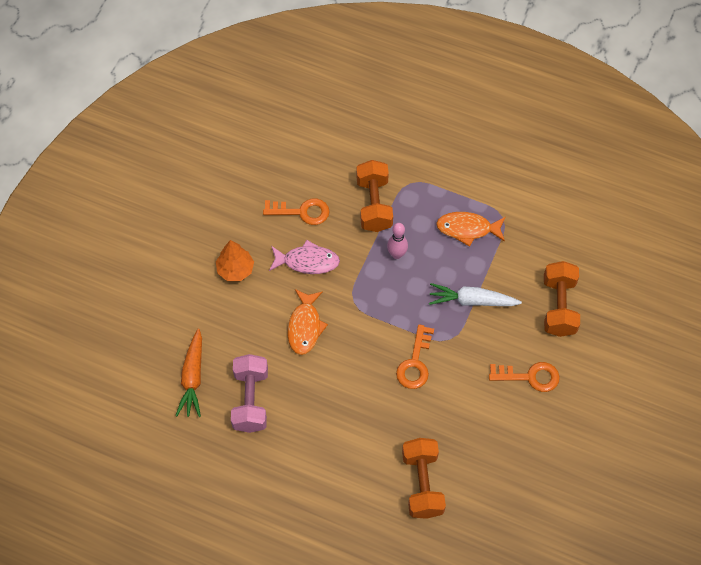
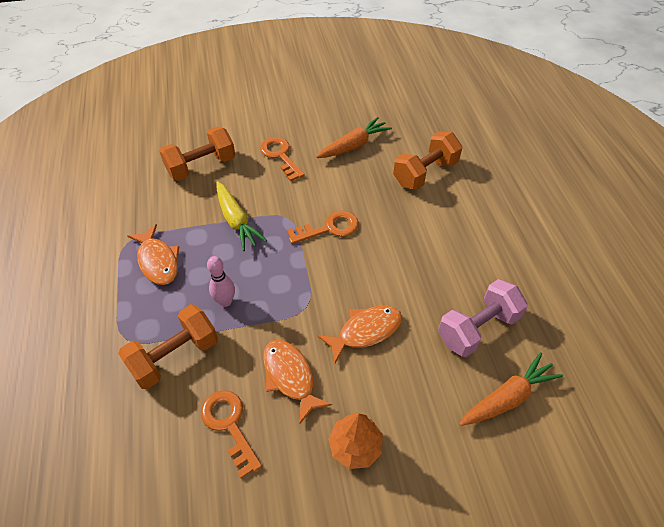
camera: 125 degrees left, 10 degrees down
pink fish [269,240,340,274] -> orange fish [263,340,332,424]
white carrot [429,283,522,306] -> yellow carrot [216,181,267,251]
none -> orange carrot [316,117,392,158]

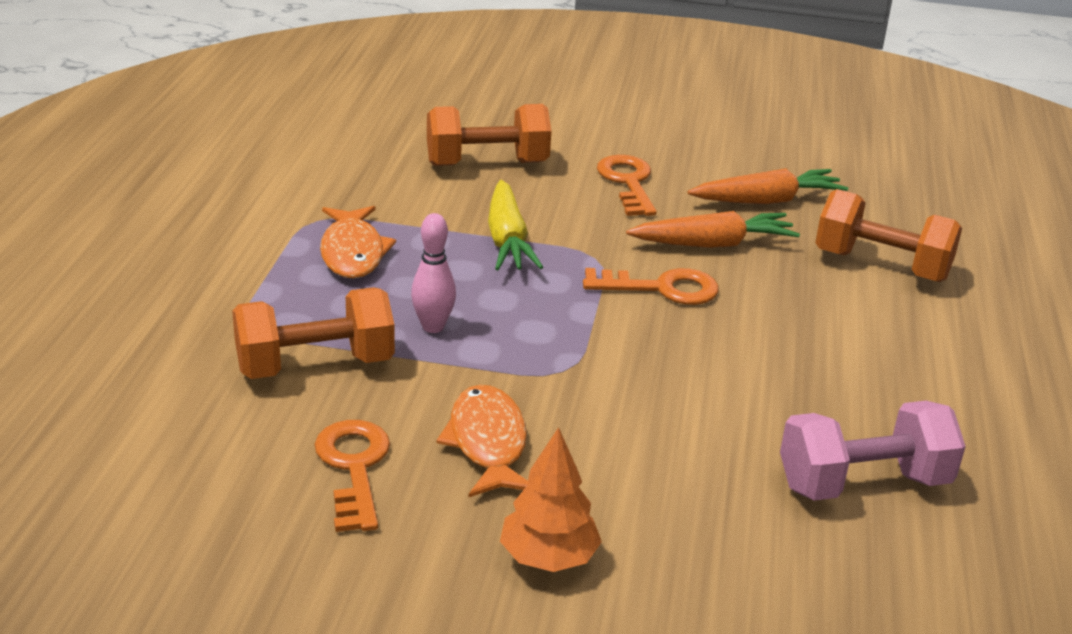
camera: 20 degrees right, 20 degrees down
orange fish [318,306,402,363] -> none
orange dumbbell [393,131,462,190] -> orange dumbbell turned 45 degrees clockwise [815,189,962,282]
orange carrot [459,352,563,426] -> orange carrot moved to [626,211,800,248]

